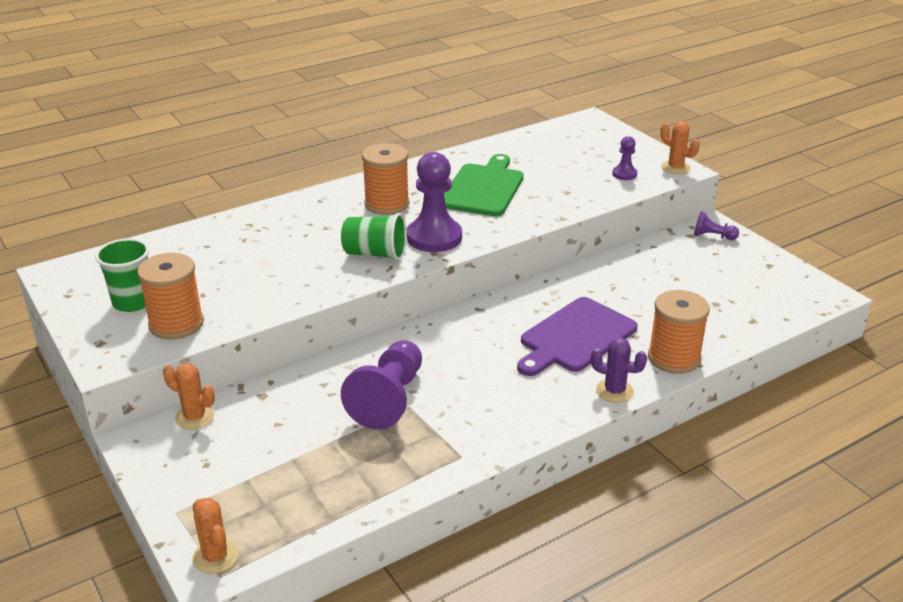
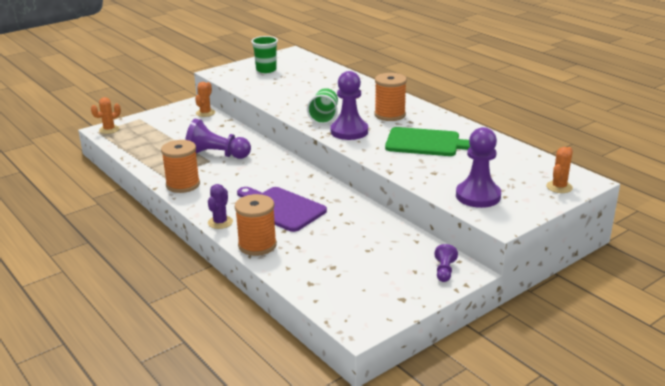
camera: 85 degrees right, 5 degrees down
orange spool [137,253,204,340] -> orange spool moved to [161,140,200,193]
purple pawn [612,136,637,180] -> purple pawn [456,127,501,208], size x2.03
orange cactus [660,121,700,174] -> orange cactus moved to [546,147,573,193]

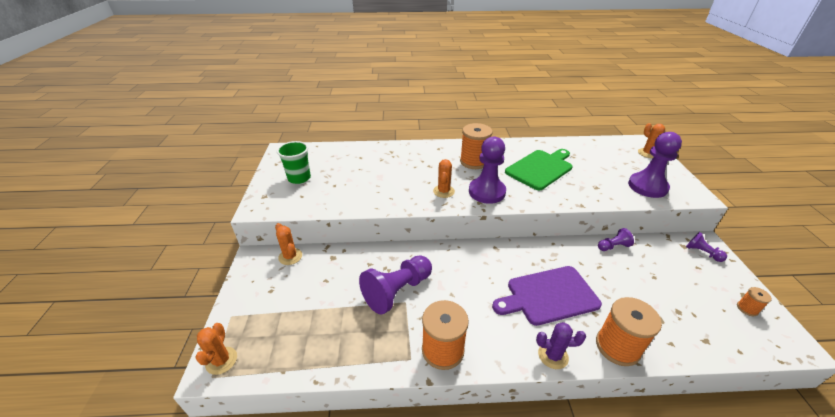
camera: 55 degrees left, 10 degrees up
purple cactus [208,184,233,229] -> purple cactus turned 45 degrees counterclockwise [536,322,586,369]
green cup [307,88,338,124] -> orange cactus [433,159,455,198]
none -> purple pawn [598,228,634,251]
none -> orange spool [737,287,772,316]

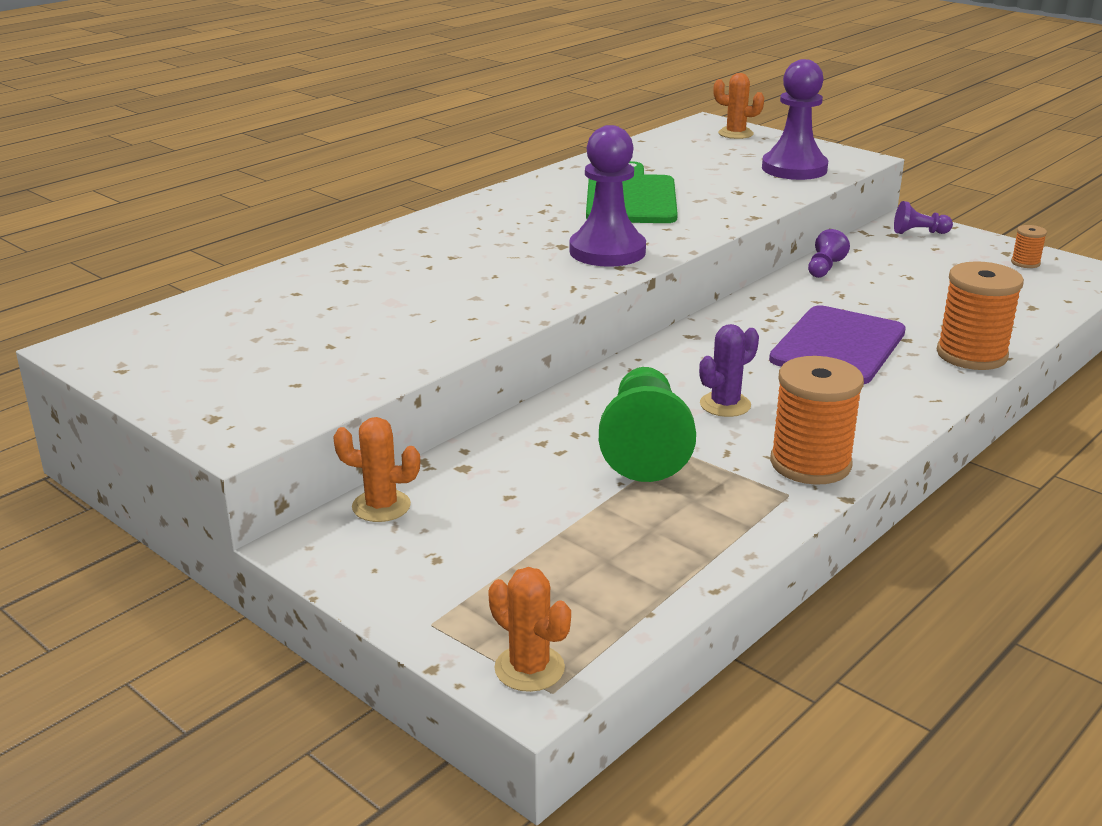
camera: 45 degrees left, 10 degrees down
green cup [277,141,311,184] -> none
purple pawn [359,255,432,315] -> green pawn [599,367,696,482]
orange cactus [433,159,455,198] -> none
orange spool [460,123,492,169] -> none
purple cactus [536,322,586,369] -> purple cactus moved to [699,324,759,417]

